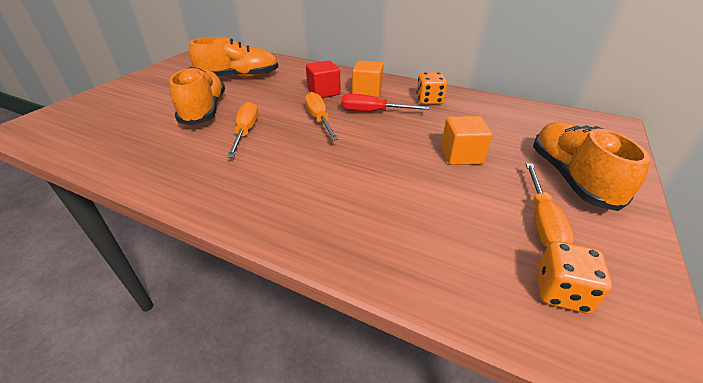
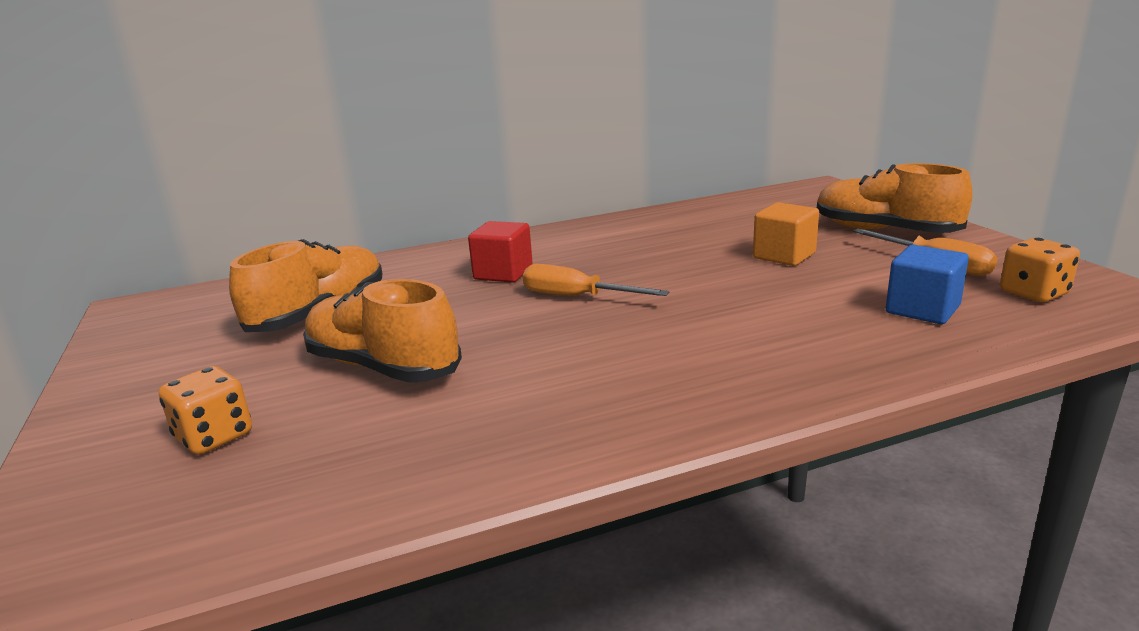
camera: 45 degrees left, 15 degrees down
orange screwdriver [227,102,258,158] -> none
red screwdriver [341,94,429,112] -> none
orange cube [352,60,383,98] -> none
orange dice [416,72,447,104] -> orange dice moved to [159,366,252,455]
none -> blue cube [886,245,969,324]

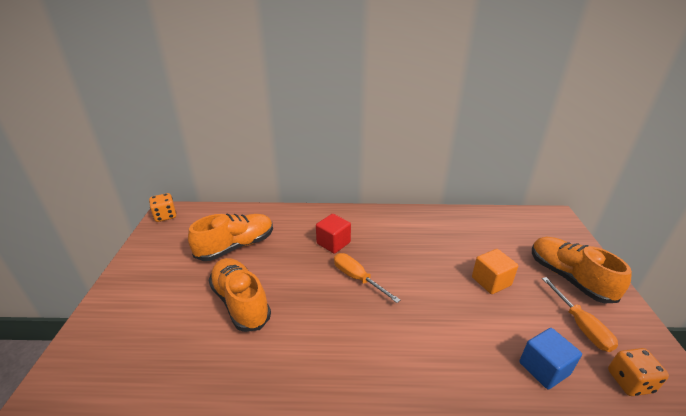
camera: 20 degrees right, 10 degrees up
orange dice [159,366,252,455] -> orange dice moved to [149,193,177,222]

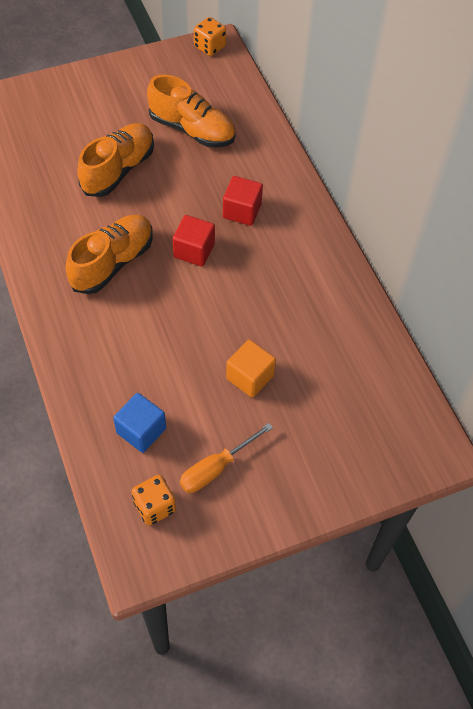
camera: 65 degrees right, 25 degrees up
orange screwdriver [334,253,400,303] -> red cube [173,215,215,266]
orange shoe [532,237,632,303] -> orange shoe moved to [65,215,153,294]

